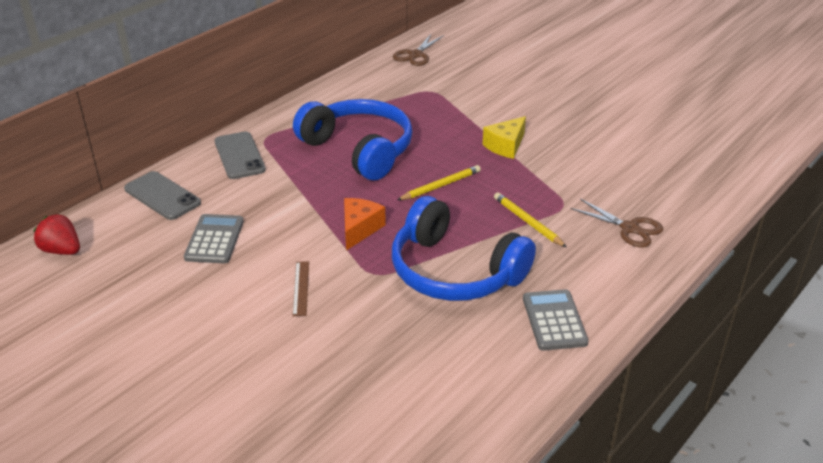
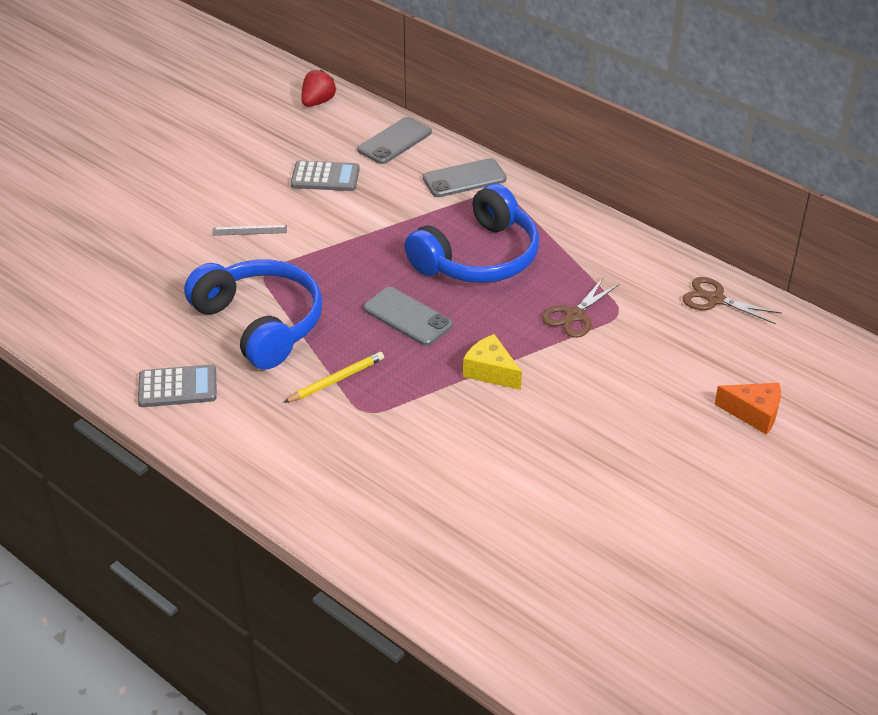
camera: 90 degrees right, 5 degrees up
brown ruler [292,261,309,316] -> grey ruler [213,225,287,236]
orange cheese [344,198,386,251] -> orange cheese moved to [714,383,781,435]
blue headphones [392,196,536,301] -> blue headphones turned 105 degrees clockwise [184,259,322,370]
yellow pencil [397,165,481,200] -> grey phone [363,287,453,346]
brown scissors [570,199,663,247] -> brown scissors moved to [542,278,620,338]

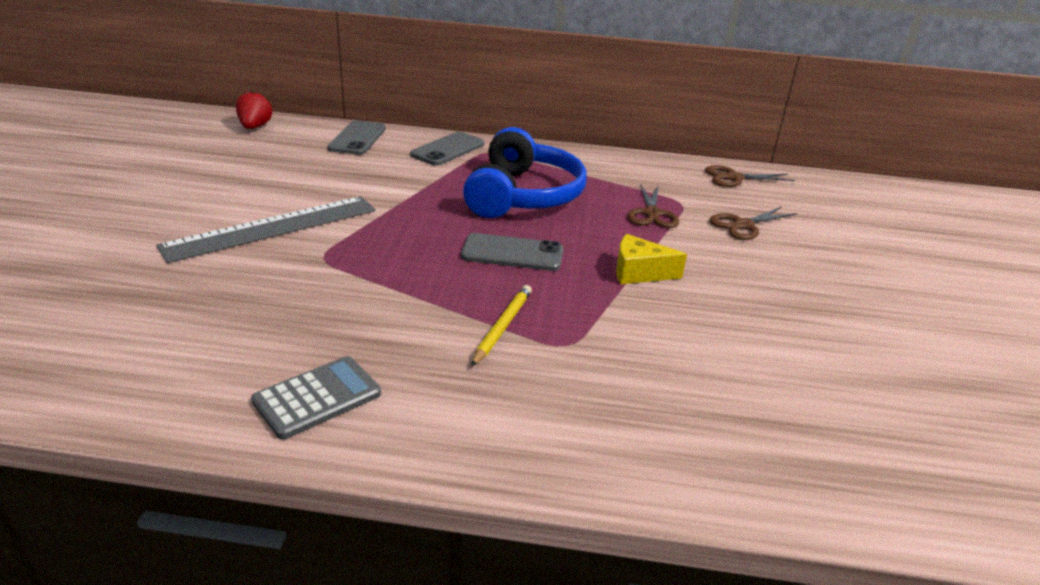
camera: 35 degrees left, 10 degrees down
blue headphones [184,259,322,370] -> none
grey ruler [213,225,287,236] -> grey ruler [156,196,376,263], size x2.44
grey calculator [291,161,360,191] -> none
orange cheese [714,383,781,435] -> none
none -> brown scissors [710,206,797,240]

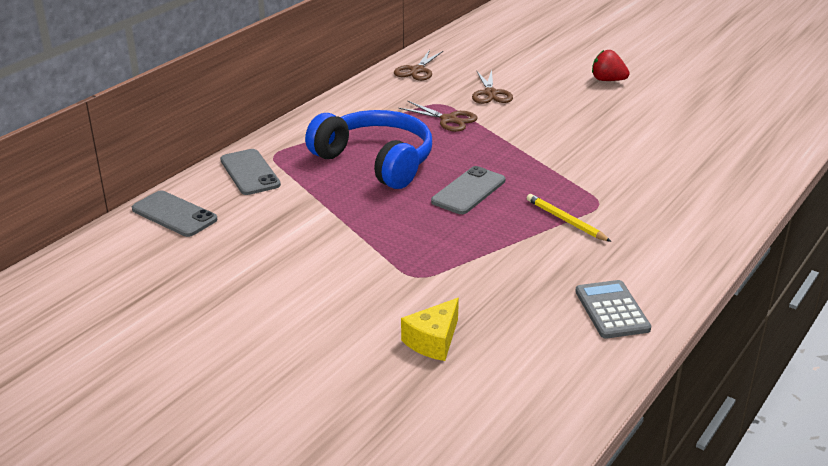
camera: 60 degrees left, 0 degrees up
grey ruler [156,196,376,263] -> none
red strawberry [236,91,272,129] -> red strawberry moved to [592,50,630,81]
yellow cheese [616,234,687,284] -> yellow cheese moved to [401,298,459,361]

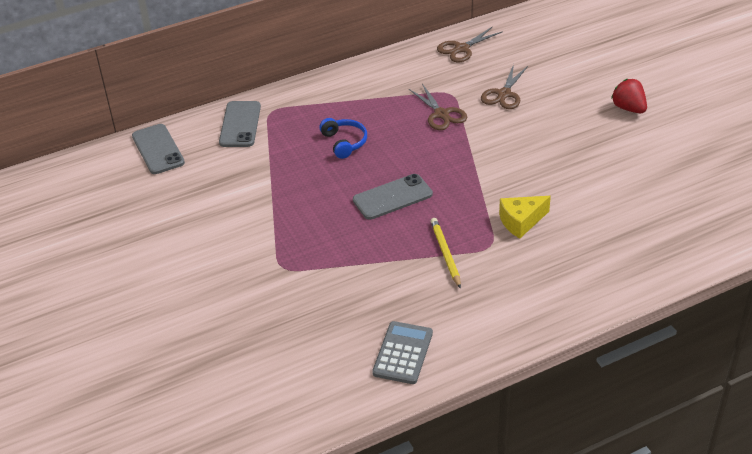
camera: 30 degrees right, 10 degrees up
blue headphones [305,110,432,189] -> blue headphones [319,118,367,159], size x0.46
yellow cheese [401,298,459,361] -> yellow cheese moved to [499,196,551,239]

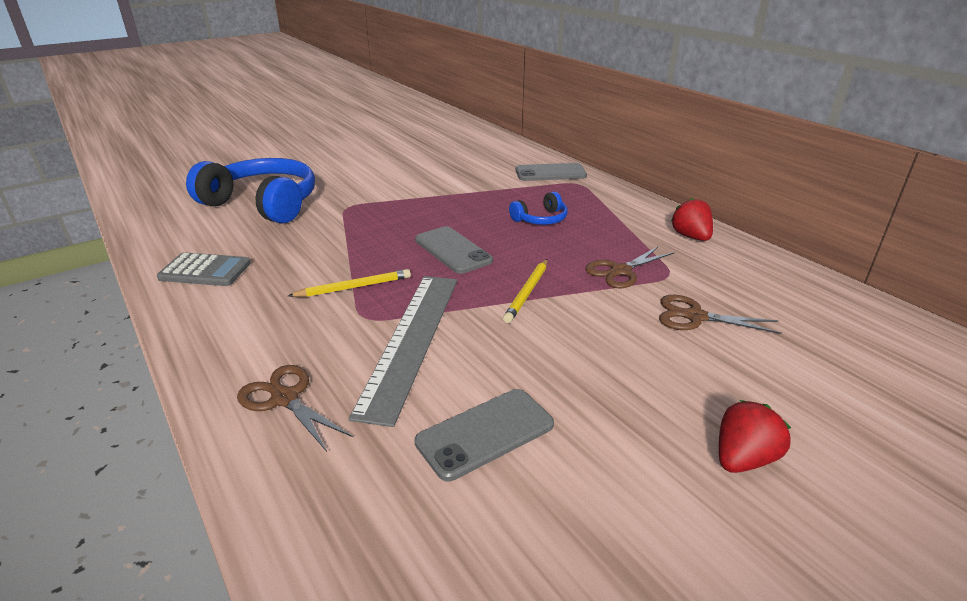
camera: 80 degrees right, 10 degrees down
grey phone [132,124,185,174] -> grey phone moved to [414,389,554,481]
brown scissors [437,26,503,62] -> brown scissors moved to [237,365,353,452]
yellow cheese [499,196,551,239] -> grey ruler [349,276,457,427]
none -> blue headphones [186,158,315,223]
none -> yellow pencil [503,259,548,323]
none -> red strawberry [671,198,713,241]

